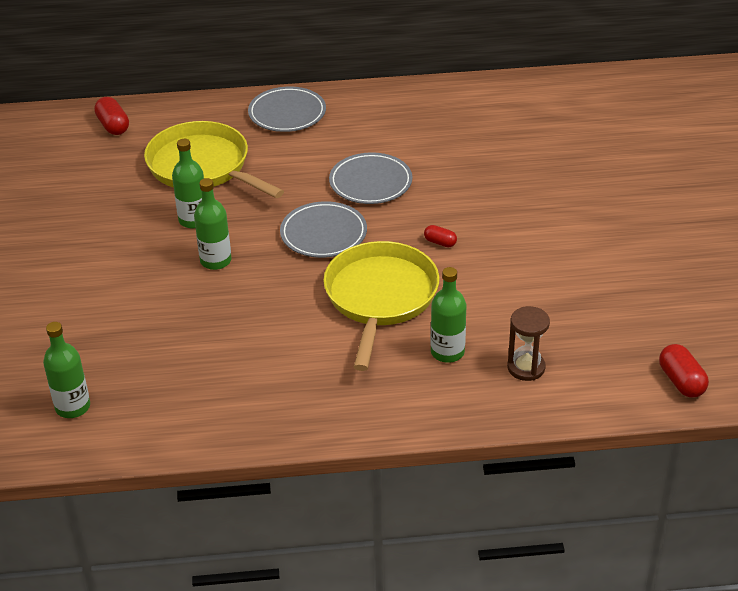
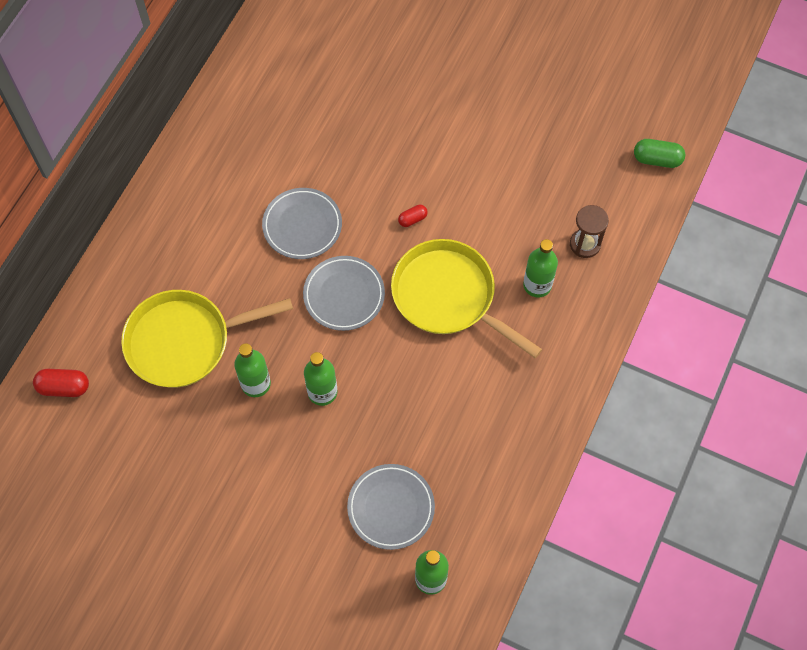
camera: 60 degrees left, 25 degrees up
grey plate [248,86,326,132] -> grey plate moved to [347,464,435,550]
red capsule [659,344,709,398] -> green capsule [634,139,685,168]

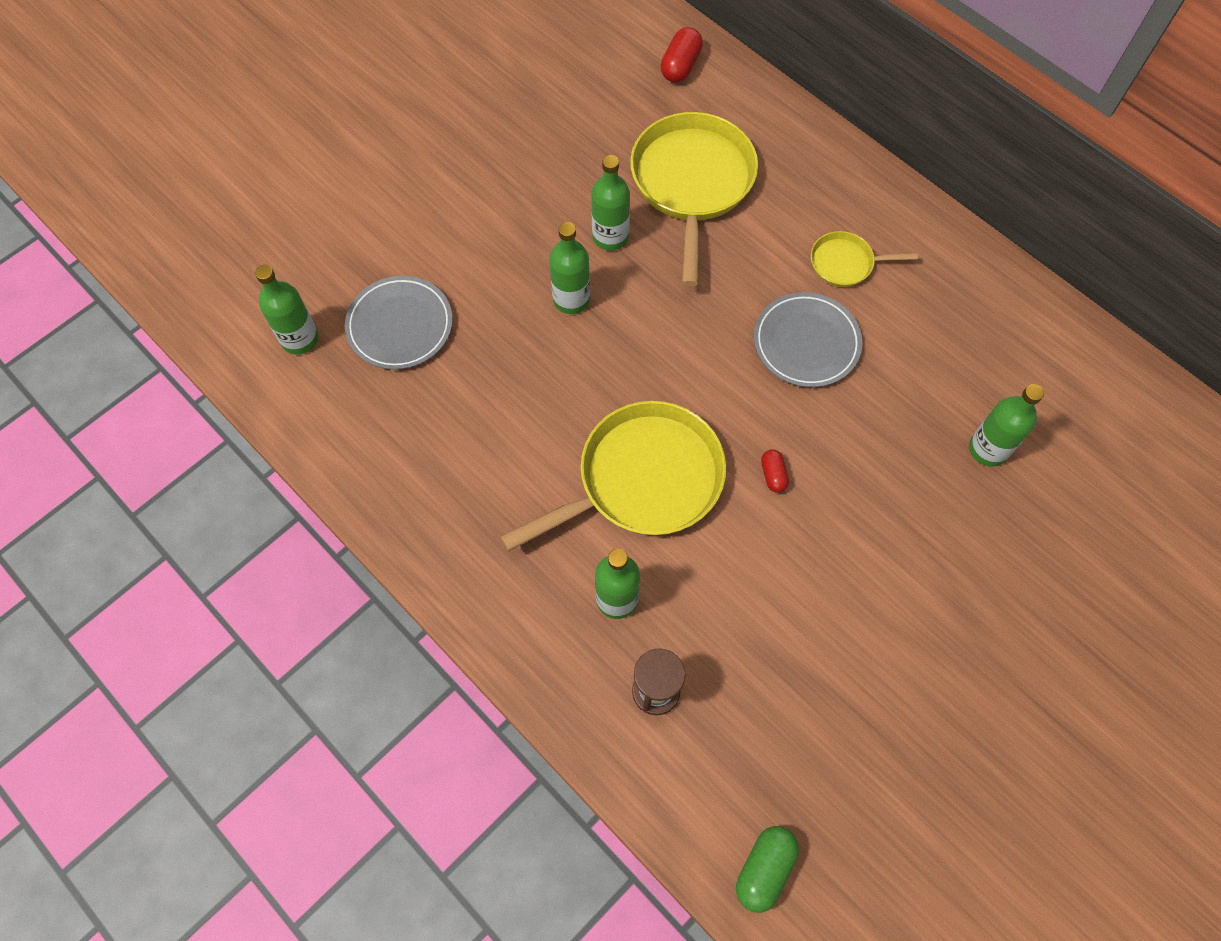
camera: 110 degrees right, 0 degrees up
grey plate [303,256,385,331] -> none
none -> yellow pan [811,231,918,287]
none -> green bottle [969,384,1044,467]

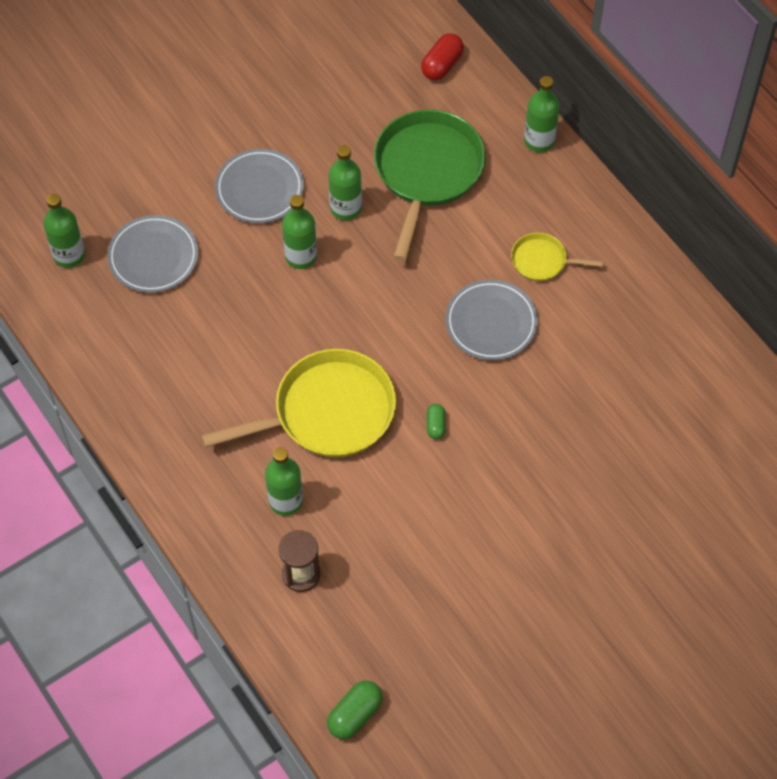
camera: 10 degrees right, 5 degrees down
yellow pan [630,112,758,286] -> green pan [374,110,486,261]
red capsule [761,449,789,493] -> green capsule [427,404,446,439]
green bottle [969,384,1044,467] -> green bottle moved to [524,76,560,152]
none -> grey plate [215,149,304,223]

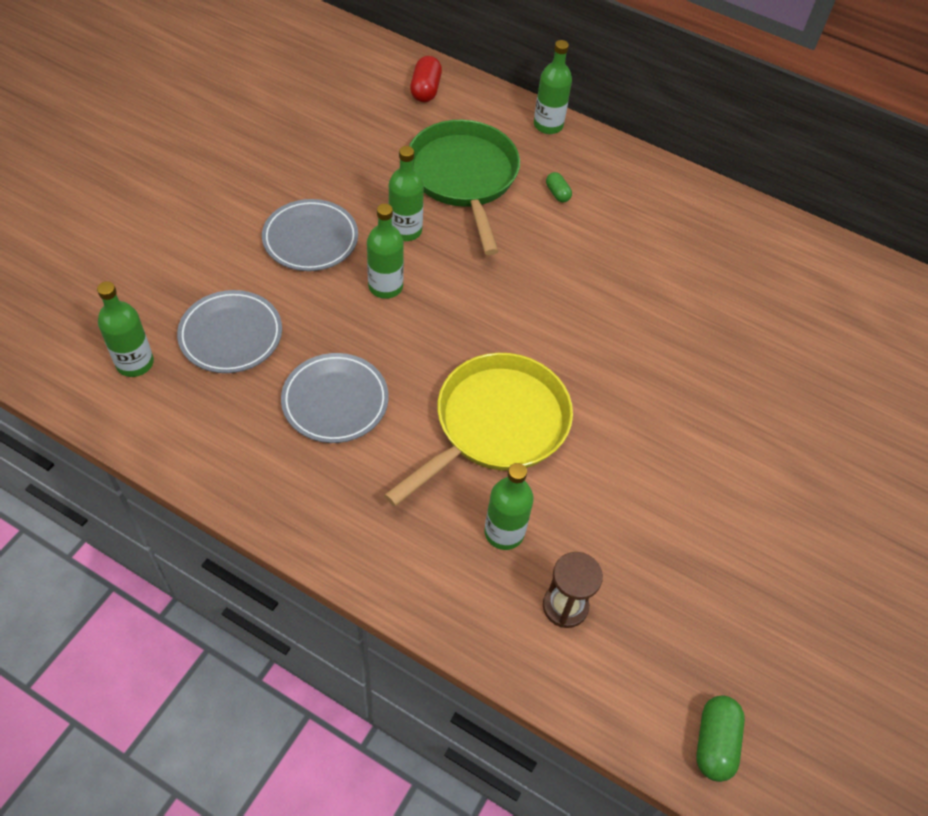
camera: 30 degrees left, 5 degrees down
green capsule [427,404,446,439] -> green capsule moved to [546,172,572,203]
grey plate [445,280,538,360] -> grey plate moved to [281,353,389,443]
yellow pan [511,232,603,281] -> none

